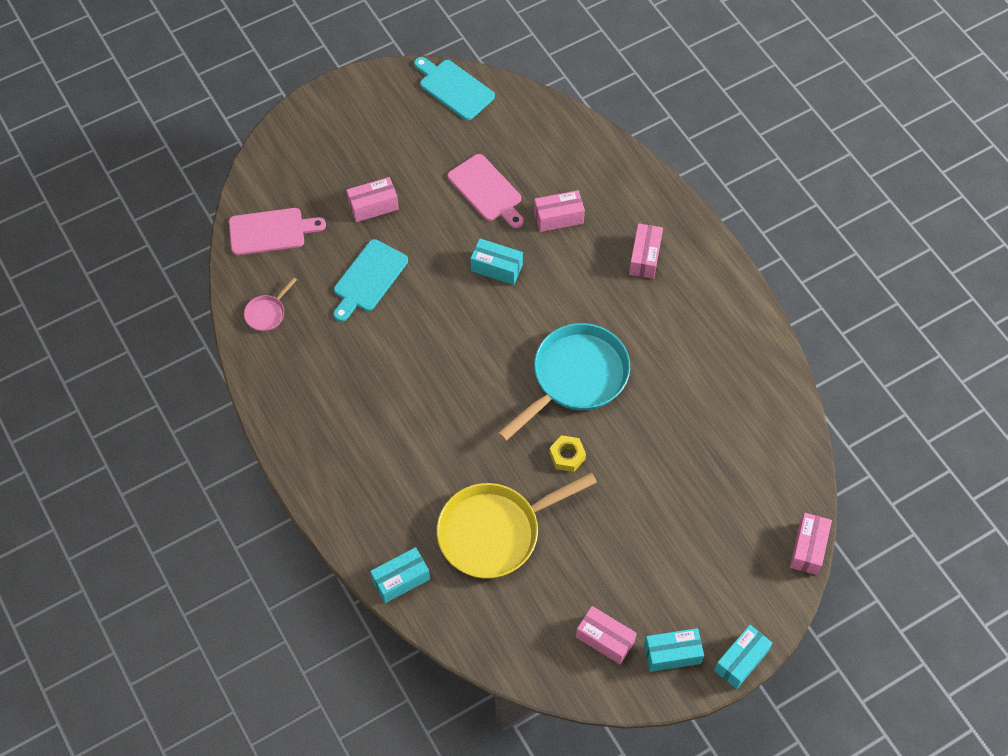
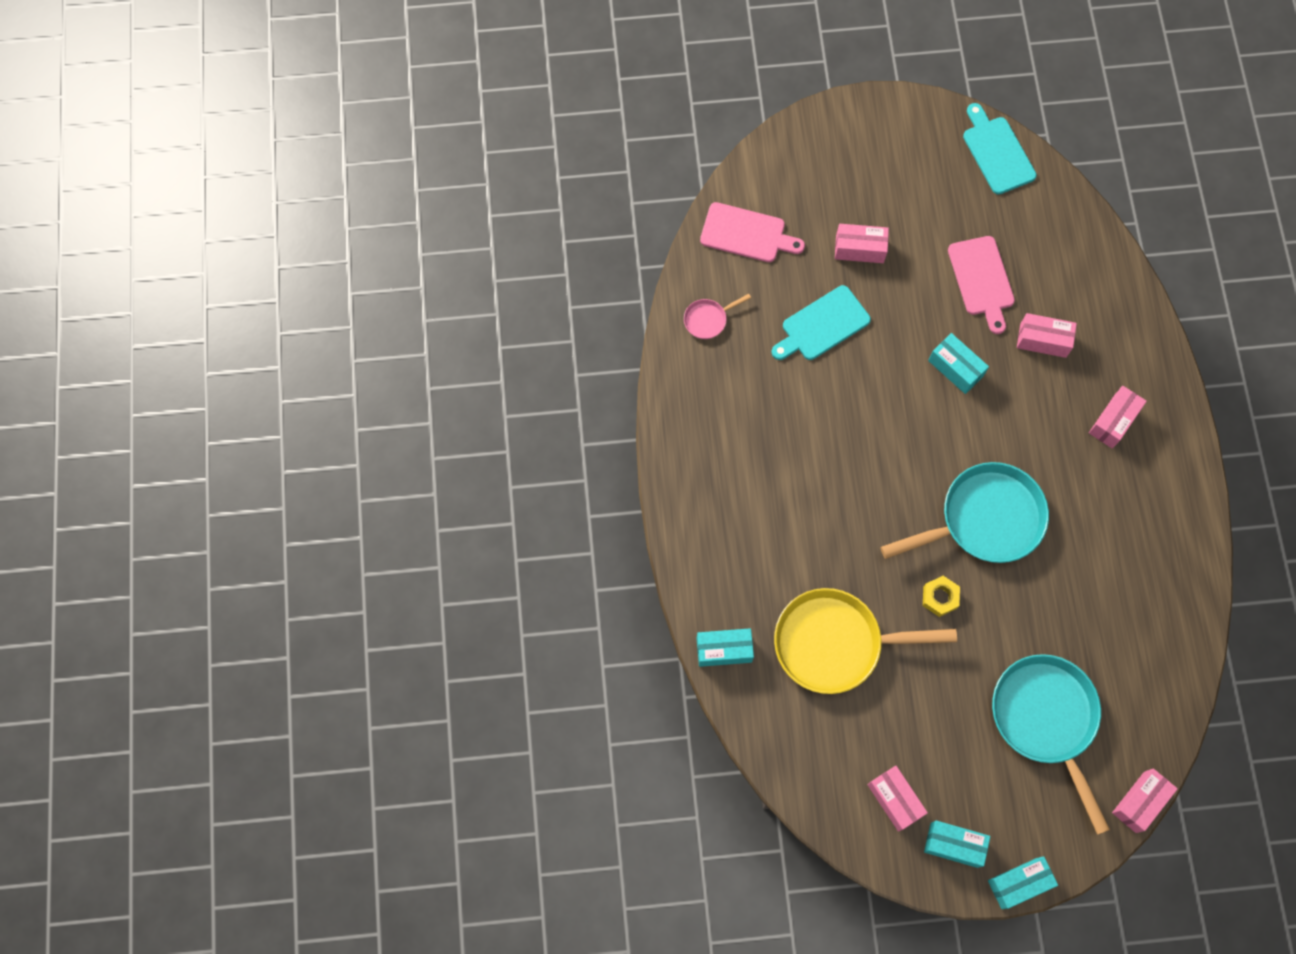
camera: 25 degrees right, 10 degrees up
none -> turquoise pan [992,654,1110,835]

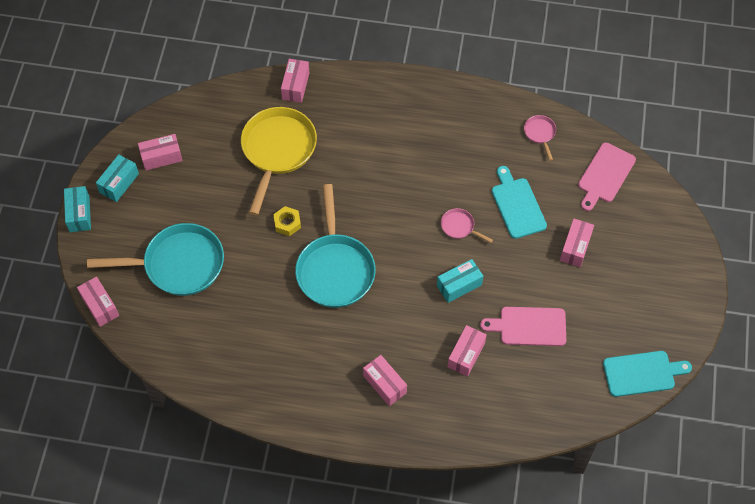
camera: 105 degrees right, 10 degrees down
turquoise box [697,628,754,667] -> pink box [281,59,309,103]
none -> pink pan [441,208,493,243]

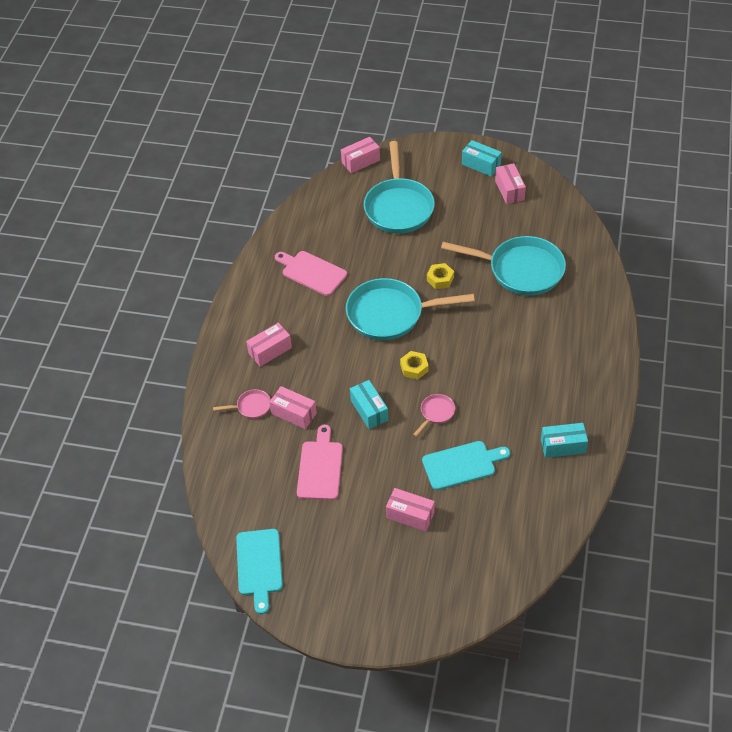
camera: 95 degrees right, 10 degrees down
turquoise box [64,186,91,232] -> turquoise box moved to [541,423,588,458]
yellow pan [241,107,317,215] -> turquoise pan [441,236,566,296]
pink box [281,59,309,103] -> none
pink pan [524,115,556,161] -> pink pan moved to [213,389,271,419]
pink cutting board [578,143,636,211] -> pink cutting board moved to [275,251,347,296]
none -> yellow nut [400,351,429,380]

